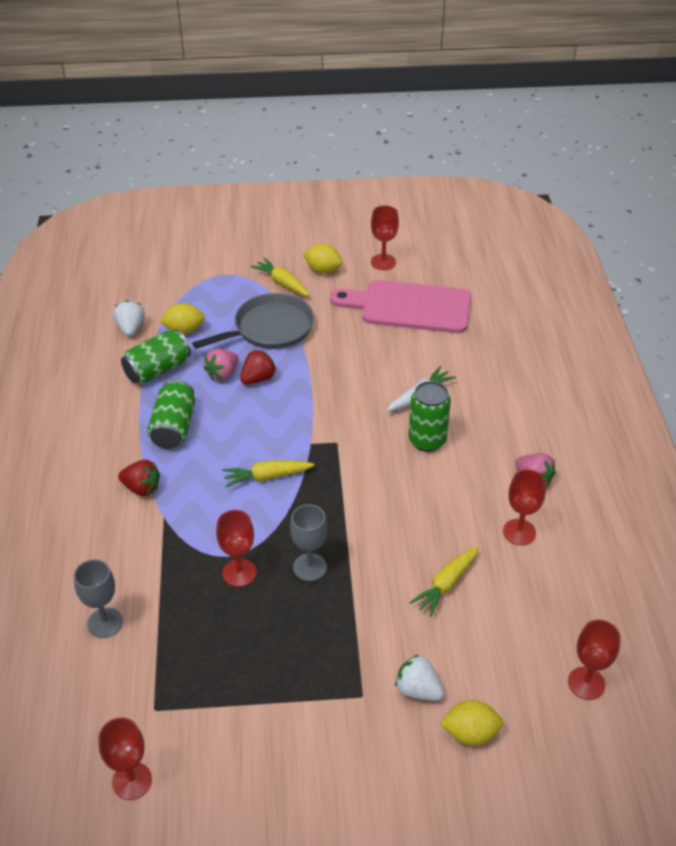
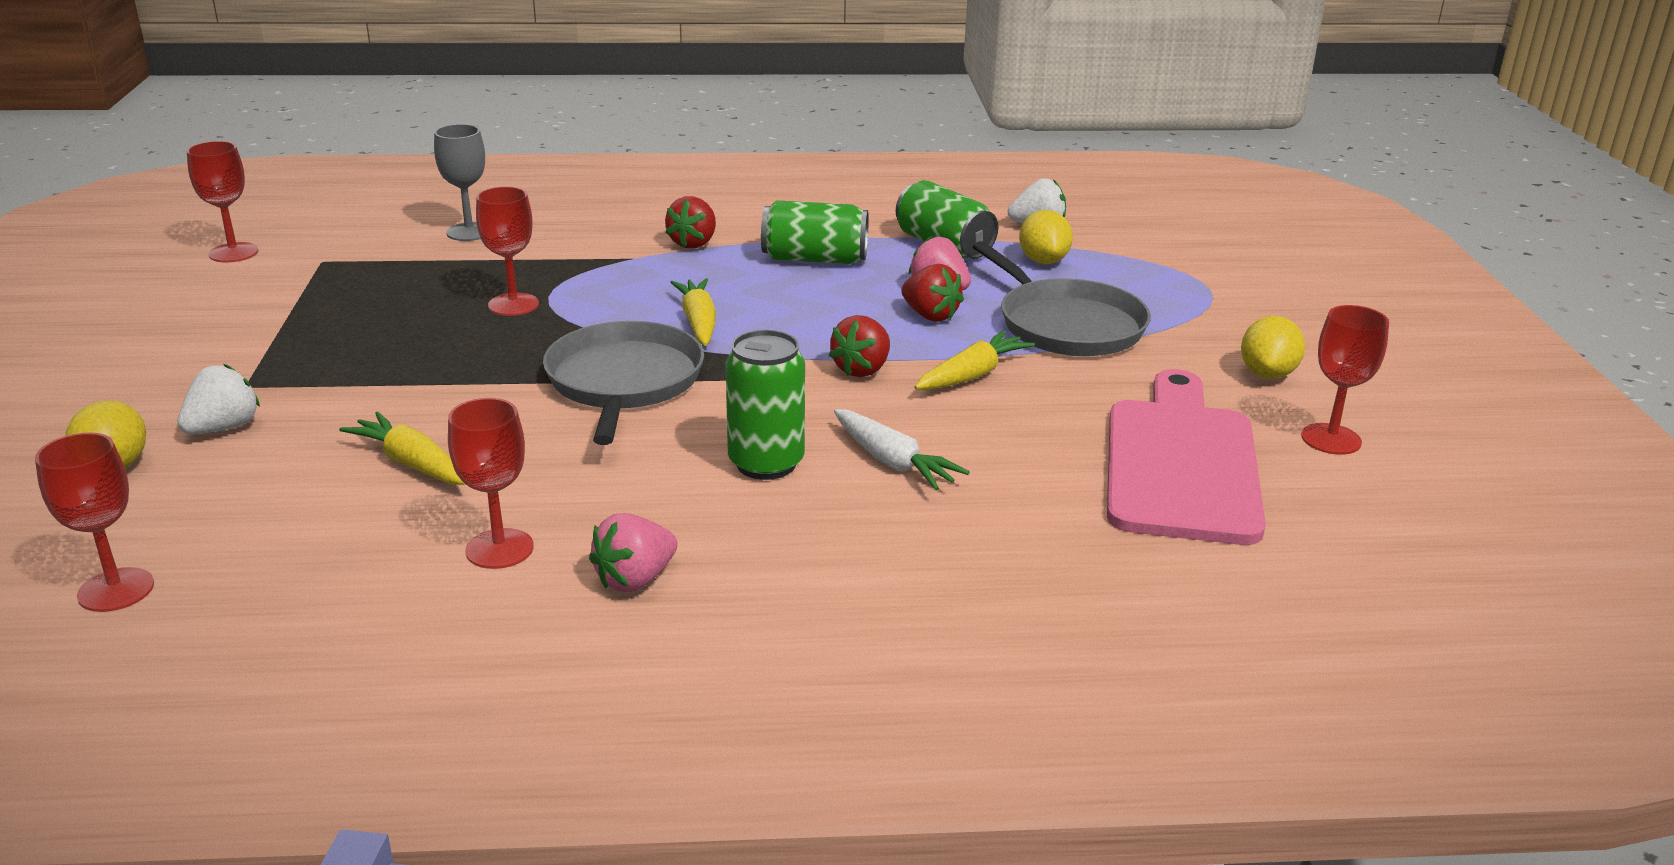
camera: 90 degrees right, 15 degrees down
yellow carrot [251,258,310,296] -> yellow carrot moved to [914,331,1035,390]
grey goblet [290,504,327,581] -> none
none -> grey pan [543,321,704,445]
none -> red strawberry [829,315,890,377]

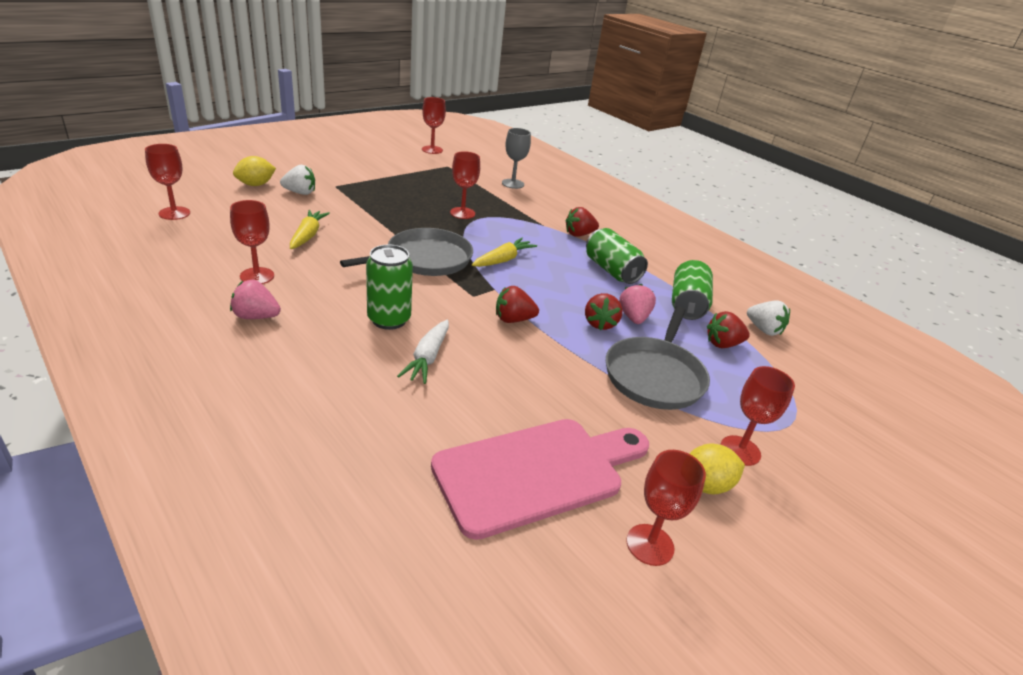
camera: 50 degrees right, 5 degrees up
yellow carrot [914,331,1035,390] -> none
yellow lemon [1019,210,1073,264] -> red strawberry [707,311,750,348]
none -> red goblet [720,366,795,466]

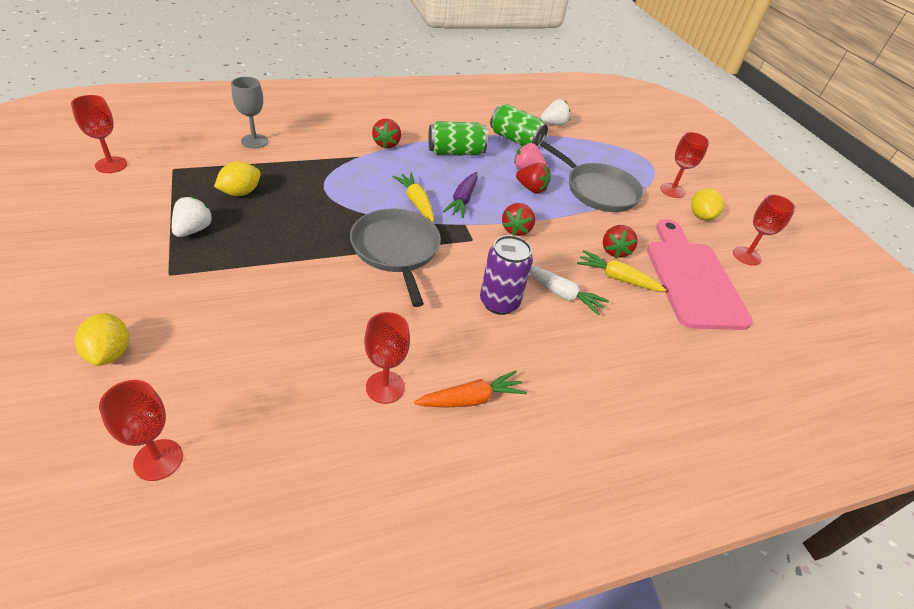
camera: 70 degrees left, 10 degrees up
pink strawberry [230,280,281,319] -> orange carrot [414,371,527,408]
white strawberry [280,165,315,195] -> white strawberry moved to [172,196,213,237]
yellow carrot [290,210,330,249] -> yellow carrot moved to [577,250,666,291]
green can [366,245,413,330] -> purple can [480,235,533,315]
red goblet [450,151,480,219] -> none
red strawberry [707,311,750,348] -> red strawberry moved to [603,225,638,258]
none -> yellow lemon [214,161,261,196]
none -> purple carrot [443,172,478,218]

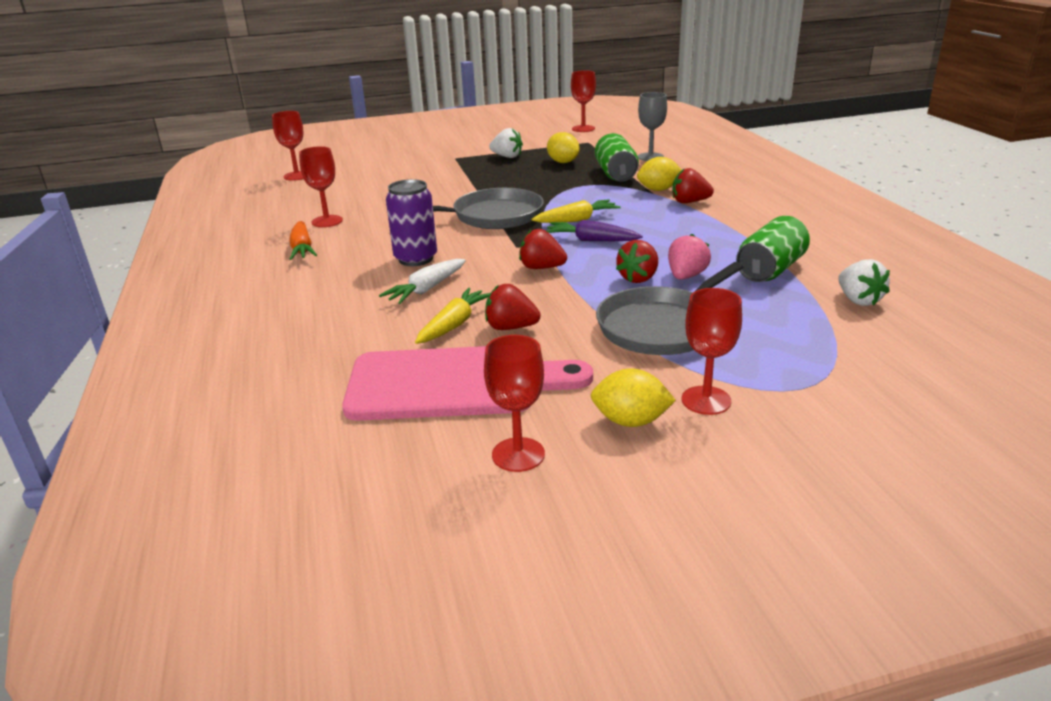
camera: 100 degrees right, 15 degrees down
yellow lemon [75,313,129,366] -> yellow lemon moved to [637,157,682,191]
green can [428,121,488,156] -> green can moved to [595,133,639,182]

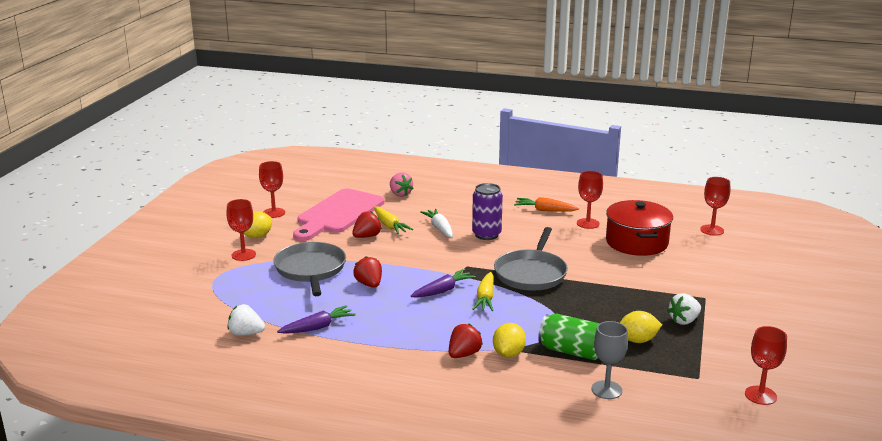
camera: 120 degrees right, 5 degrees down
red strawberry [519,229,567,269] -> none
pink strawberry [668,234,711,280] -> pink strawberry moved to [390,172,414,197]
green can [736,216,810,282] -> purple carrot [277,305,356,334]
none -> red pot [606,200,673,256]

